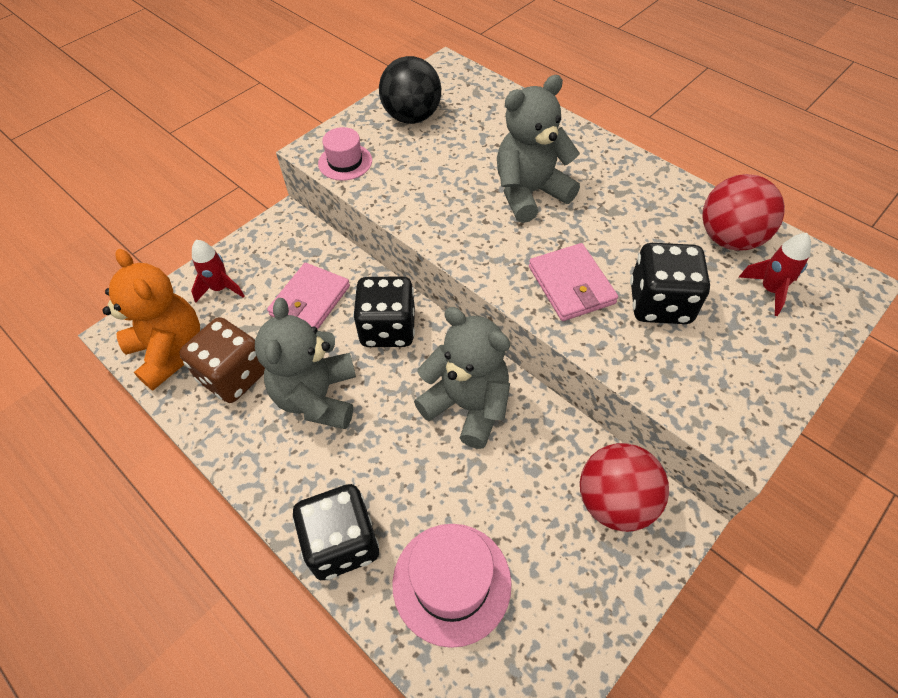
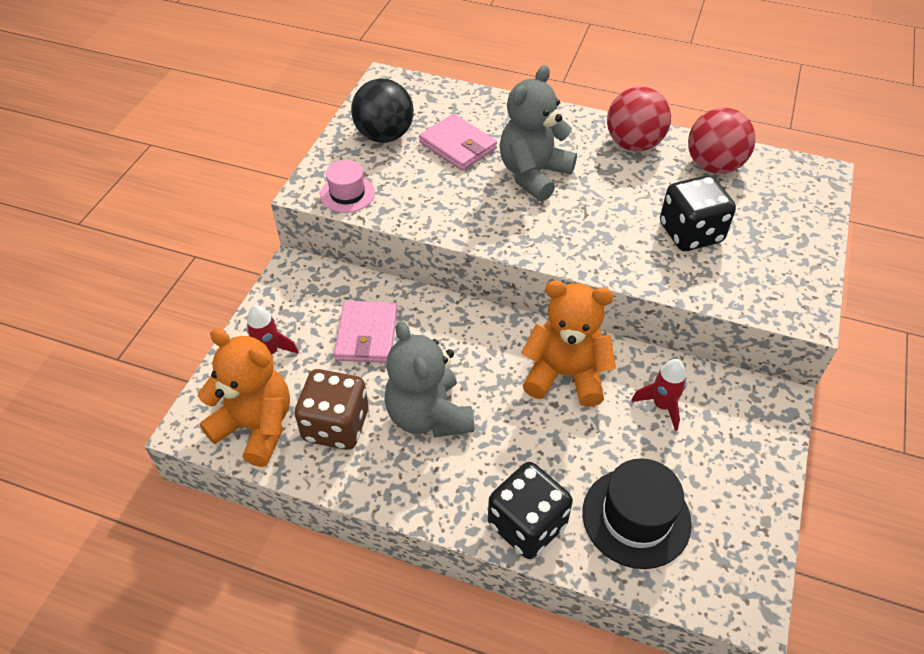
camera: 25 degrees left, 5 degrees down
black dice [353,276,415,347] -> none
pink hat [392,524,512,648] -> black hat [582,458,692,569]
grey teddy bear [414,307,510,449] -> orange teddy bear [521,281,616,407]
pink wallet [529,243,618,321] -> pink wallet moved to [419,114,497,171]
red ball [580,443,669,532] -> red ball moved to [607,87,671,151]
red rocket [739,233,811,316] -> red rocket moved to [631,359,687,431]

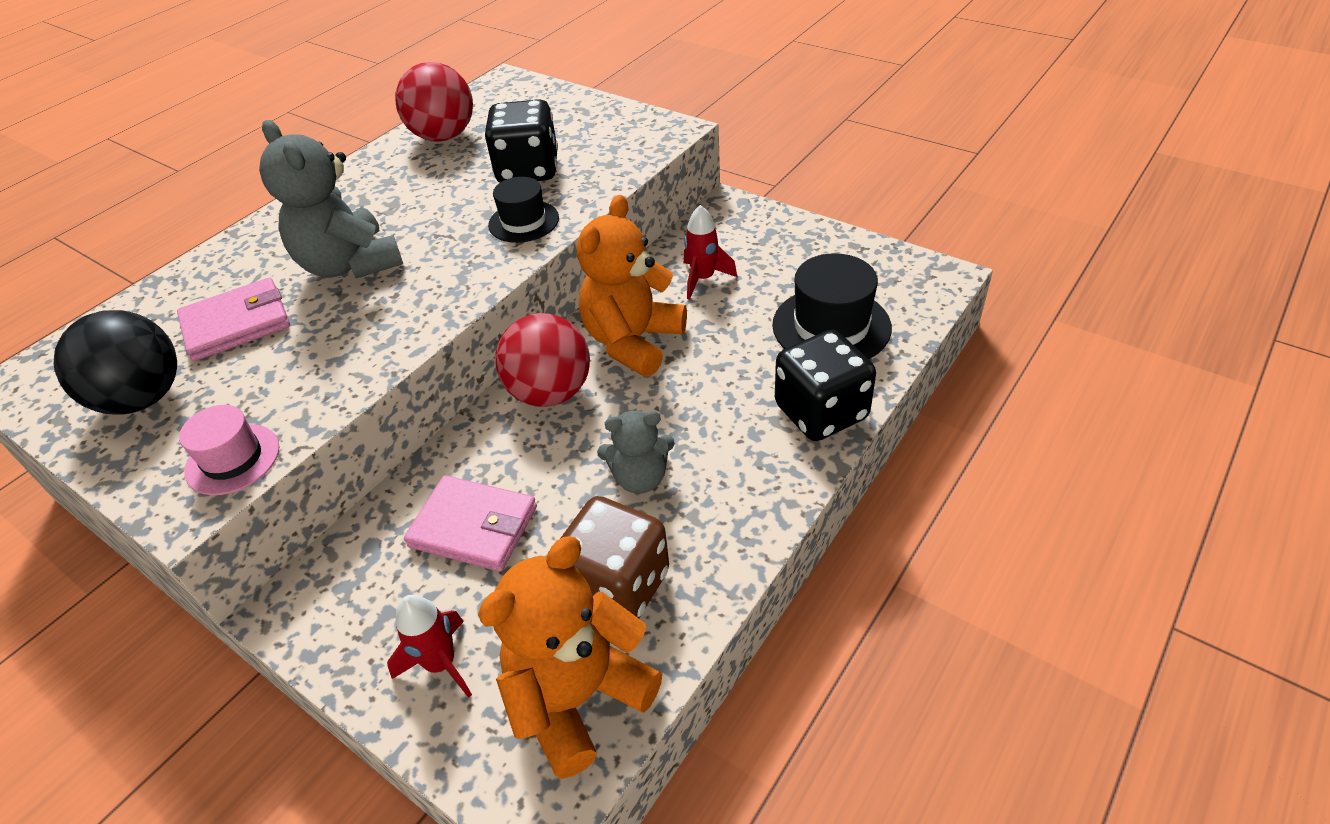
camera: 70 degrees left, 5 degrees down
grey teddy bear [384,321,475,438] -> grey teddy bear [597,410,675,493], size x0.59
red ball [607,87,671,151] -> red ball moved to [495,313,590,407]
none -> black hat [488,177,559,243]

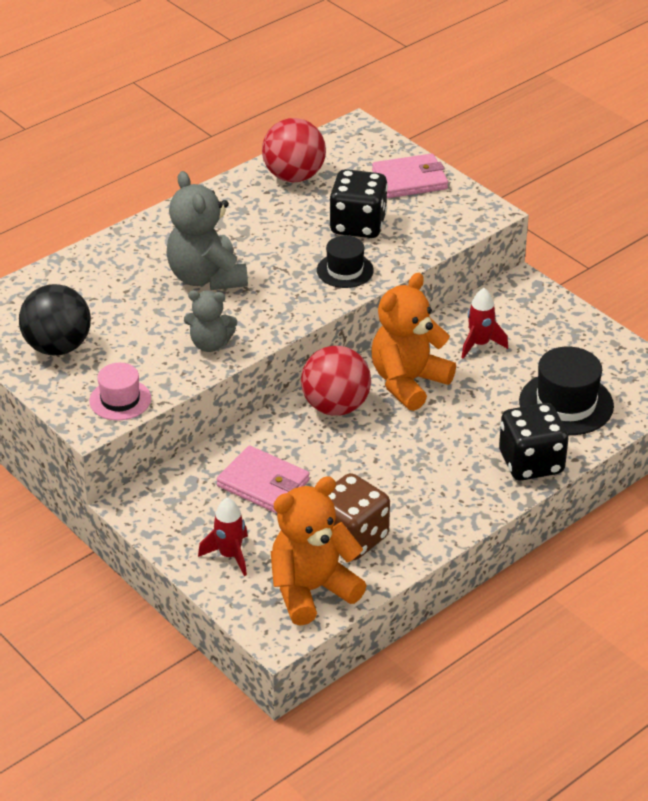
camera: 10 degrees right, 5 degrees down
pink wallet [177,278,290,361] -> pink wallet moved to [372,153,448,198]
grey teddy bear [597,410,675,493] -> grey teddy bear moved to [184,290,237,352]

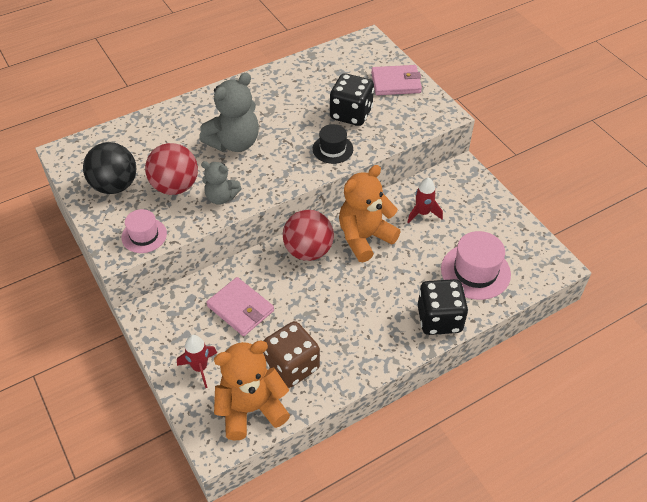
camera: 10 degrees right, 10 degrees up
grey teddy bear [166,171,248,290] -> grey teddy bear turned 120 degrees counterclockwise [199,73,259,152]
red ball [262,118,326,182] -> red ball moved to [145,143,198,195]
black hat [519,346,614,435] -> pink hat [441,231,511,300]

